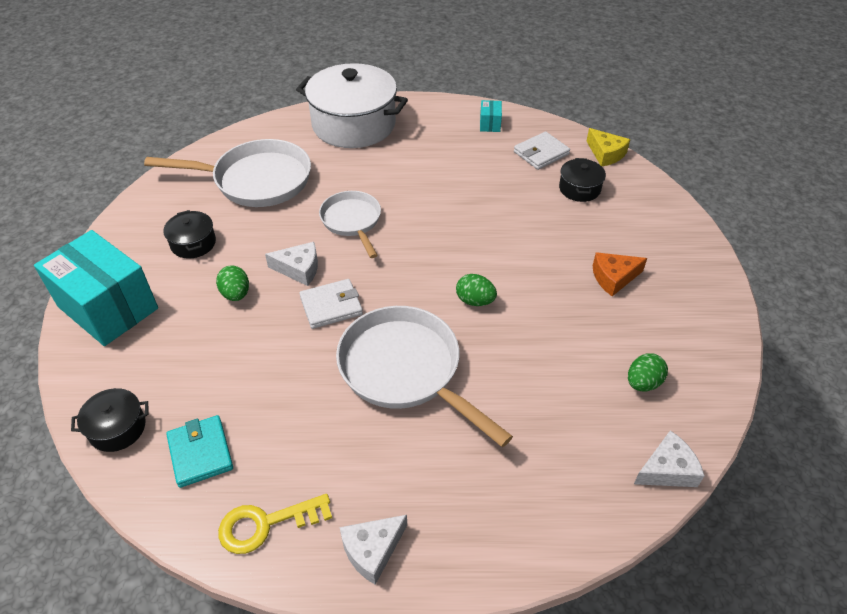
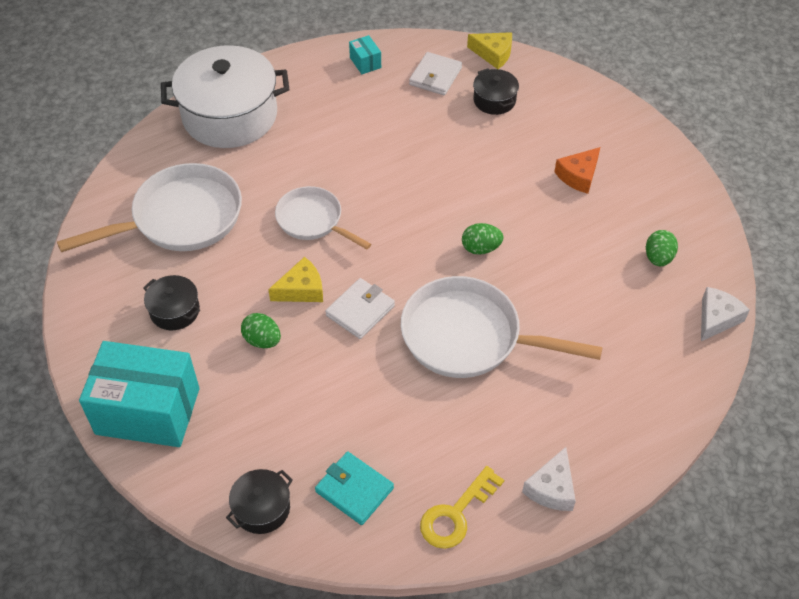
camera: 30 degrees left, 5 degrees up
white cheese [265,242,318,286] -> yellow cheese [268,257,323,302]

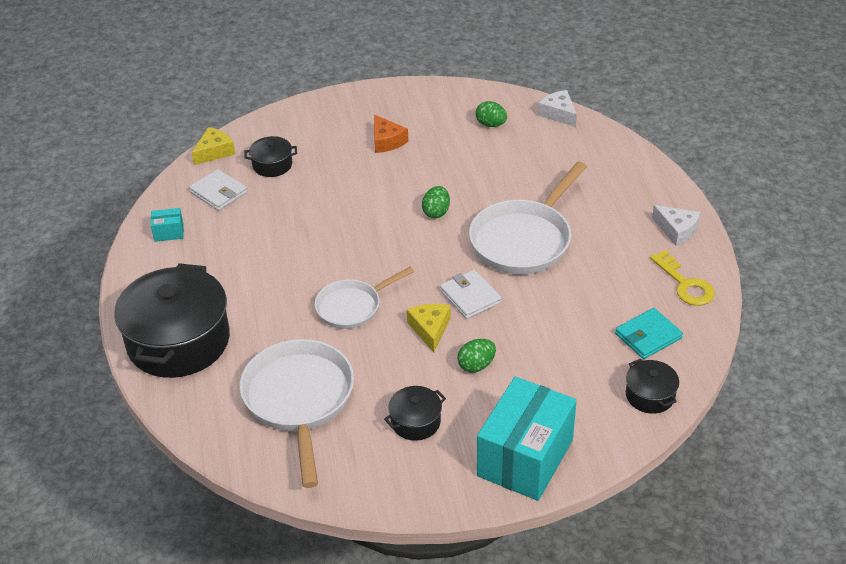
camera: 70 degrees left, 10 degrees down
white pot [161,45,289,148] -> black pot [114,263,230,378]

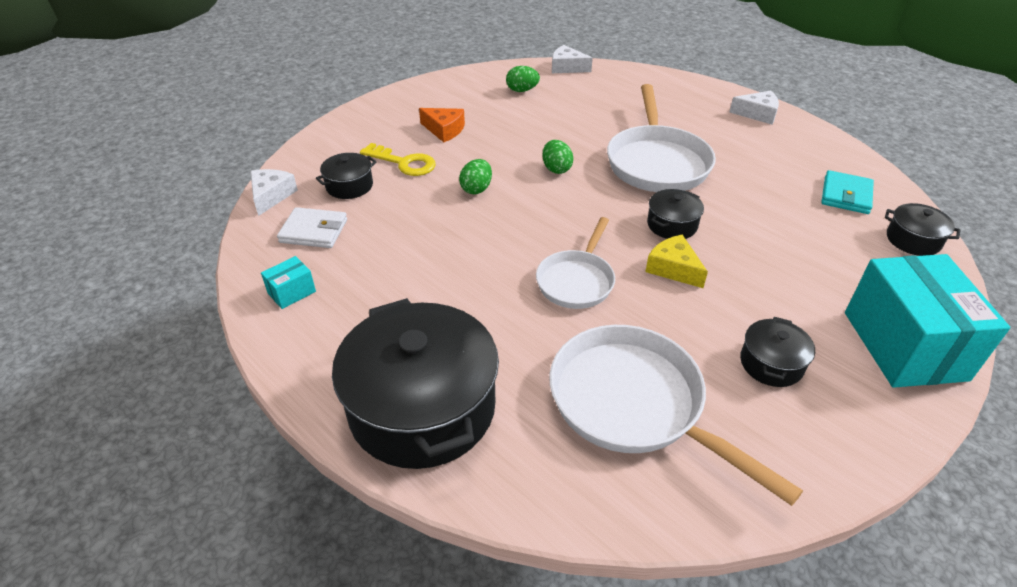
camera: 35 degrees left, 0 degrees up
yellow cheese [192,127,235,165] -> white cheese [250,169,298,216]
white wallet [440,270,502,319] -> black pot [647,189,704,239]
green egg [457,339,496,373] -> green egg moved to [459,159,492,194]
yellow key [650,250,715,306] -> yellow key moved to [360,143,436,176]

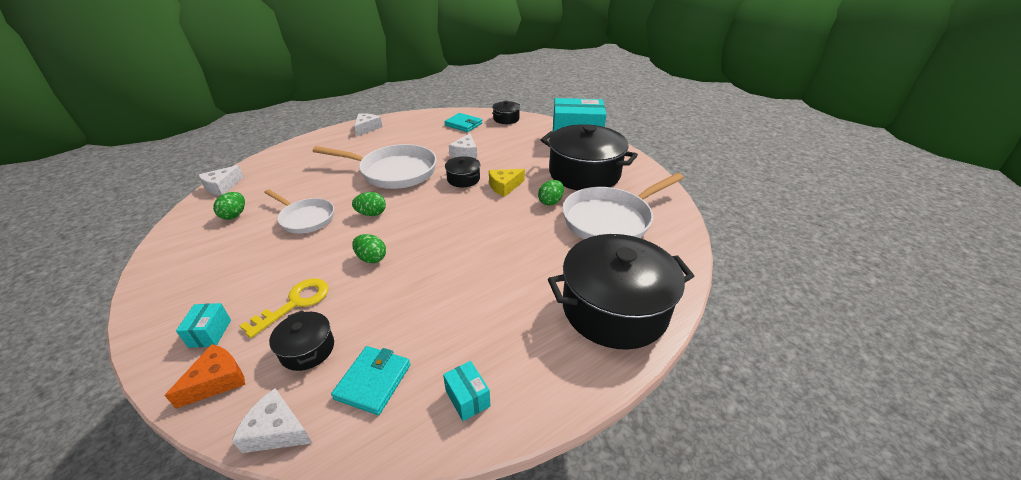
camera: 80 degrees left, 5 degrees down
white wallet [277,207,347,248] -> turquoise wallet [331,346,410,415]
orange cheese [419,108,465,142] -> orange cheese moved to [164,344,245,408]
white pan [536,217,615,309] -> white pan moved to [264,189,334,234]
black pot [740,317,815,387] -> black pot [541,124,638,190], size x2.21
none -> turquoise box [176,303,231,348]
none -> white cheese [449,134,477,159]
none -> green egg [538,180,564,205]

